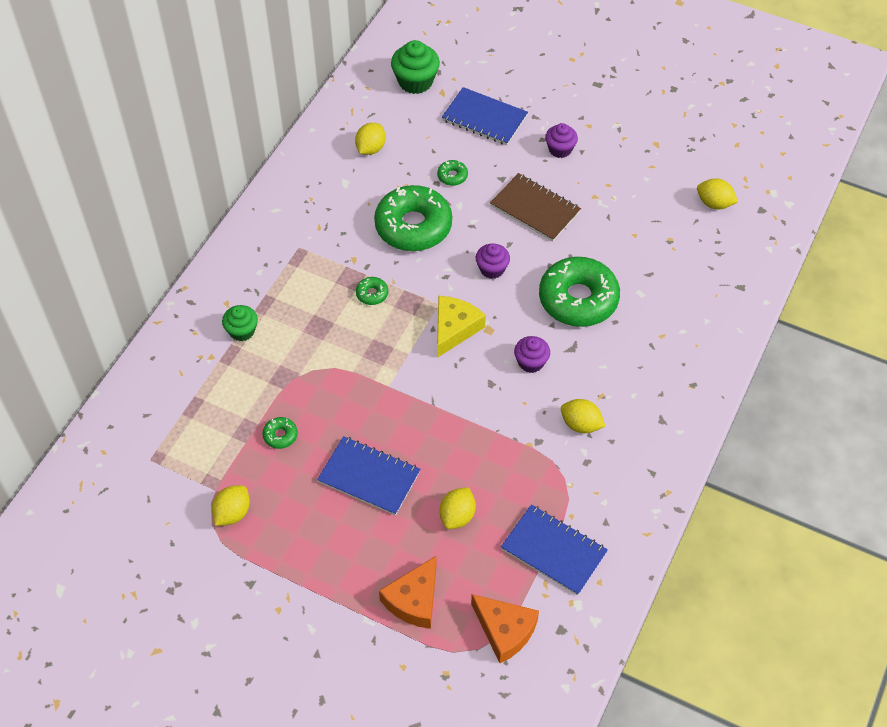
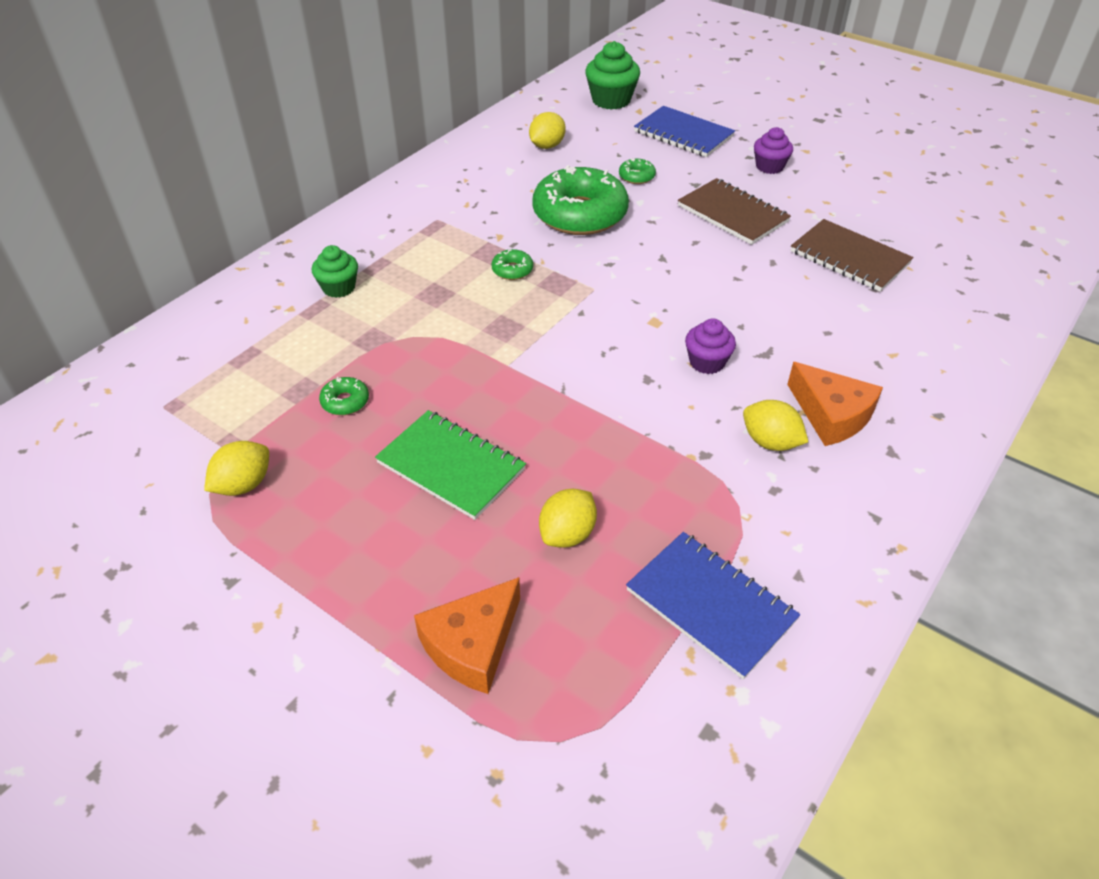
camera: 10 degrees right, 10 degrees down
blue notebook [317,436,421,516] -> green notebook [375,410,526,520]
yellow cheese [437,296,486,358] -> none
orange cheese [471,594,539,663] -> orange cheese moved to [787,362,883,446]
purple cupcake [476,243,510,279] -> none
green donut [539,257,620,327] -> none
yellow lemon [697,178,738,209] -> none
none -> brown notebook [790,219,913,292]

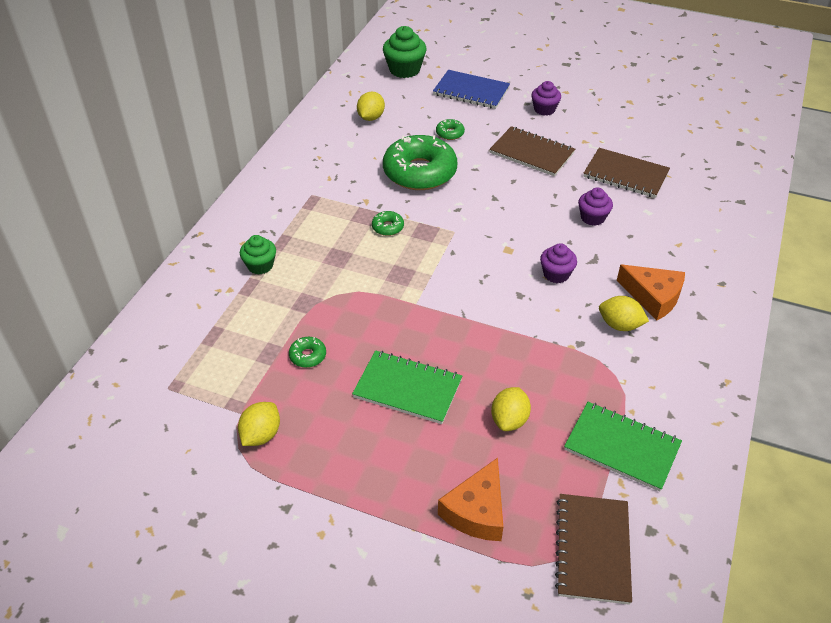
camera: 15 degrees left, 0 degrees up
blue notebook [626,532,800,679] -> green notebook [564,402,682,492]
none -> brown notebook [555,494,632,605]
none -> purple cupcake [578,187,613,226]

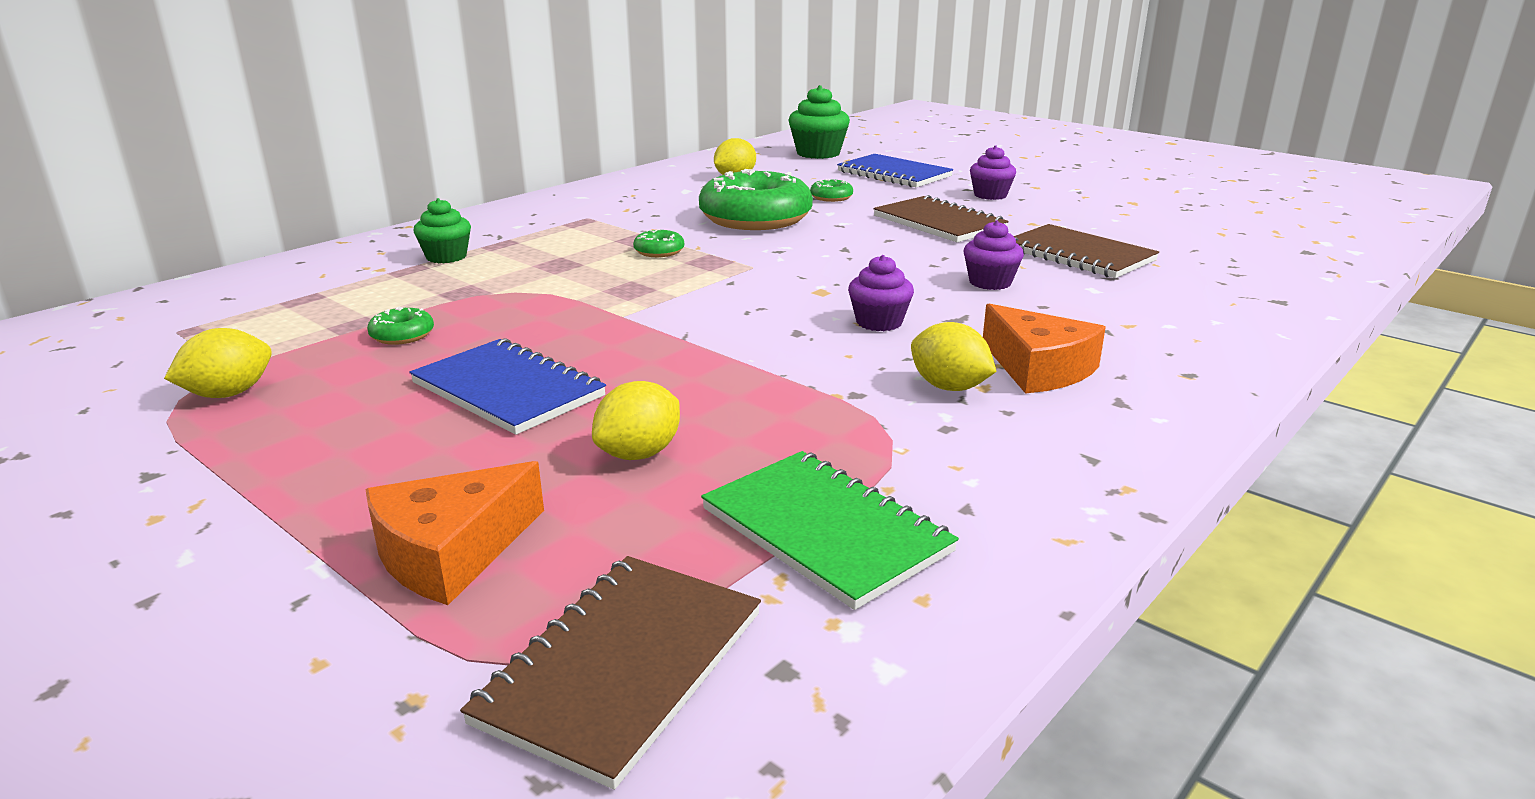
camera: 20 degrees right, 20 degrees down
green notebook [352,350,462,424] -> blue notebook [409,338,606,435]

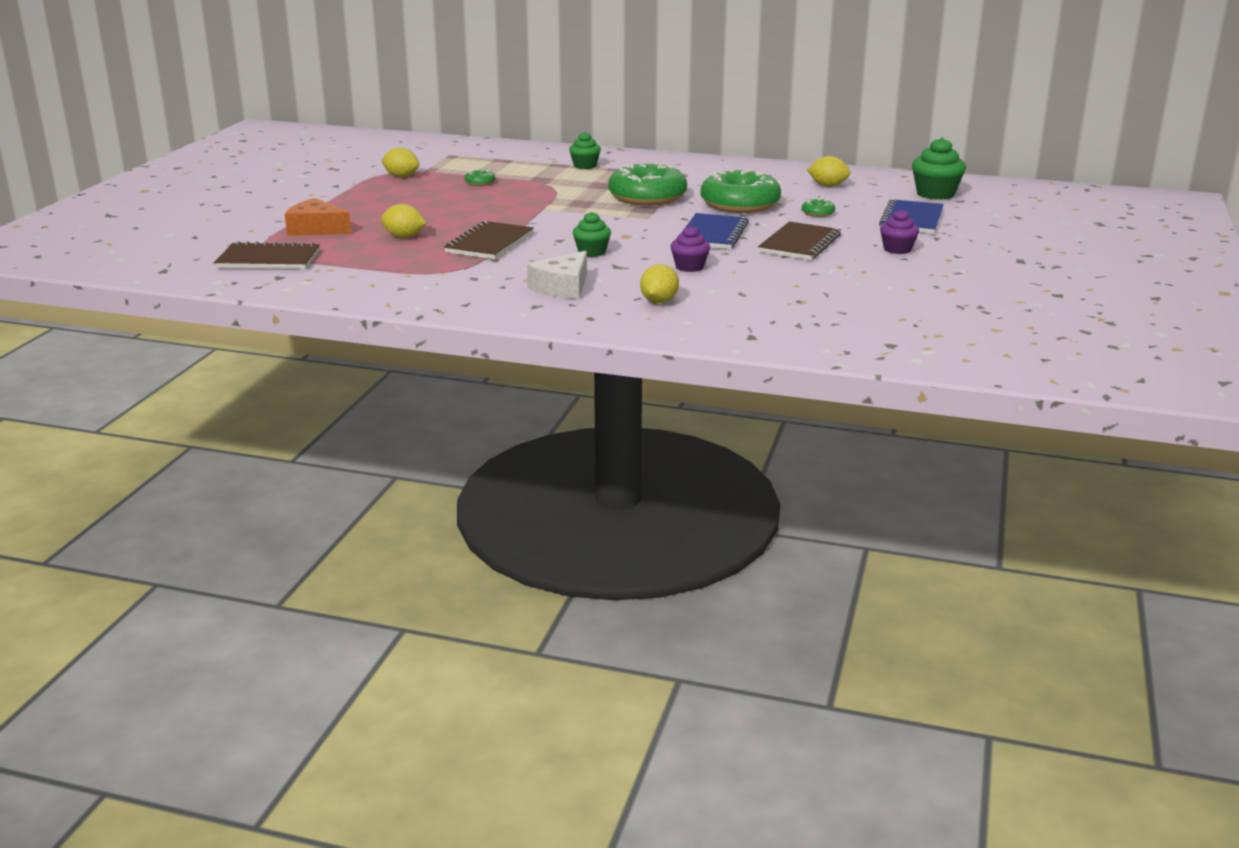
camera: 65 degrees right, 0 degrees up
blue notebook [409,338,606,435] -> blue notebook moved to [681,213,749,249]
green donut [633,229,684,257] -> green donut [608,162,687,205], size x2.46
green notebook [701,451,959,610] -> none
purple cupcake [848,255,914,331] -> green cupcake [573,212,611,257]
yellow lemon [911,322,997,391] -> yellow lemon moved to [640,264,679,303]
orange cheese [983,304,1106,394] -> white cheese [527,251,587,299]
brown notebook [1014,224,1159,278] -> brown notebook moved to [444,221,534,259]

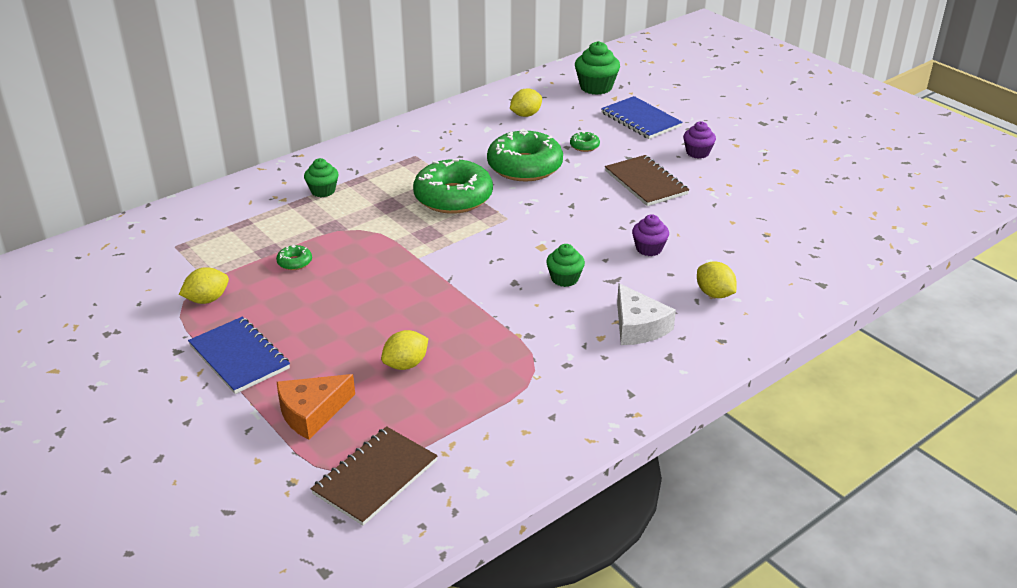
camera: 55 degrees left, 10 degrees up
brown notebook [444,221,534,259] -> none
blue notebook [681,213,749,249] -> blue notebook moved to [188,317,290,394]

